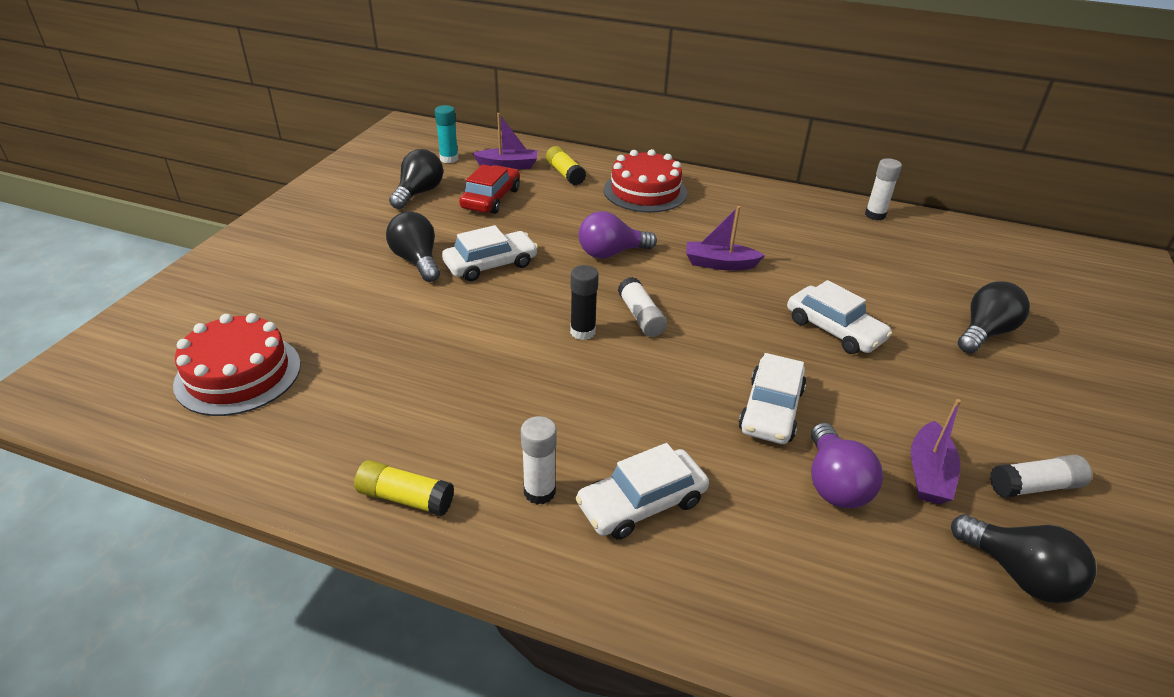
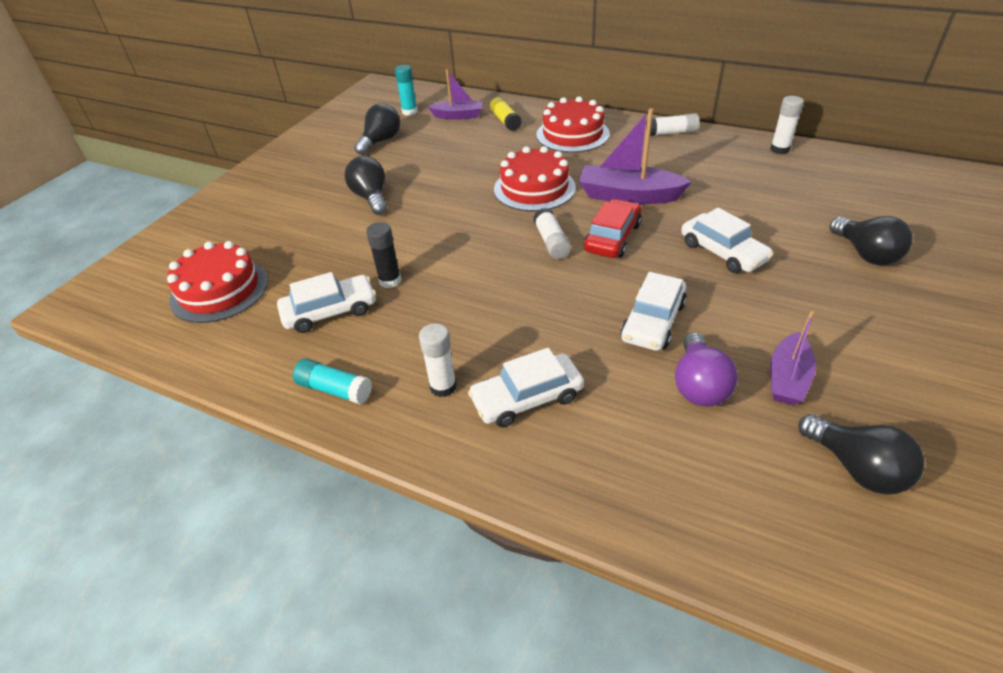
camera: 10 degrees right, 5 degrees up
yellow glue stick [354,460,454,516] -> turquoise glue stick [293,359,372,404]
white car [442,225,538,281] -> white car moved to [277,272,376,333]
red car [459,164,520,214] -> red car moved to [584,199,642,258]
black glue stick [570,265,599,340] -> black glue stick moved to [366,222,401,288]
purple light bulb [579,211,657,259] -> red cake [494,146,576,212]
purple boat [686,206,765,270] -> purple boat [579,108,692,204], size x1.58
black light bulb [958,281,1030,353] -> black light bulb turned 105 degrees clockwise [829,216,913,265]
white glue stick [990,455,1092,498] -> white glue stick moved to [646,113,700,136]

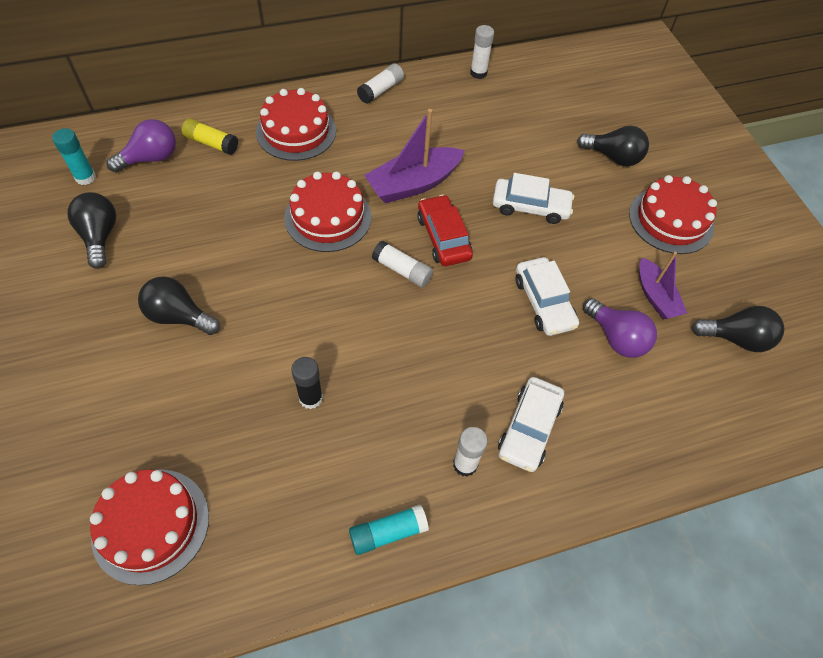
camera: 50 degrees left, 15 degrees up
white car [277,272,376,333] -> none
purple boat [428,69,483,120] -> purple light bulb [107,119,176,173]
none -> red cake [629,175,717,254]

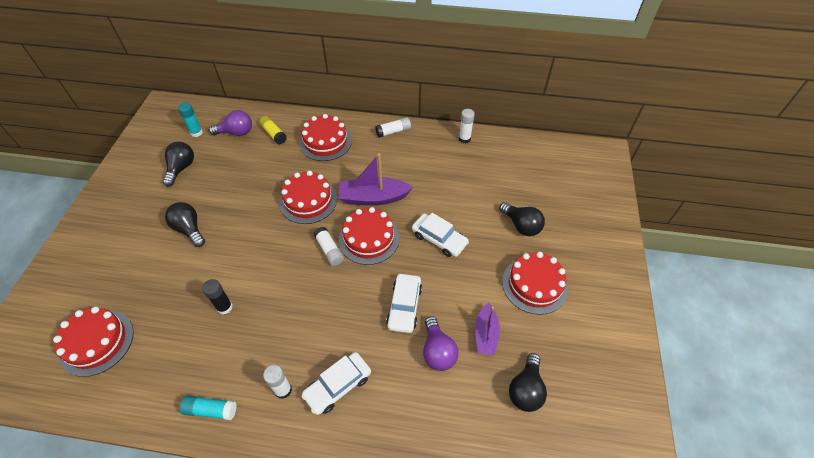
camera: 30 degrees right, 5 degrees down
red car [417,195,473,266] -> red cake [339,207,399,265]
black light bulb [692,306,784,352] -> black light bulb turned 75 degrees clockwise [509,353,547,412]

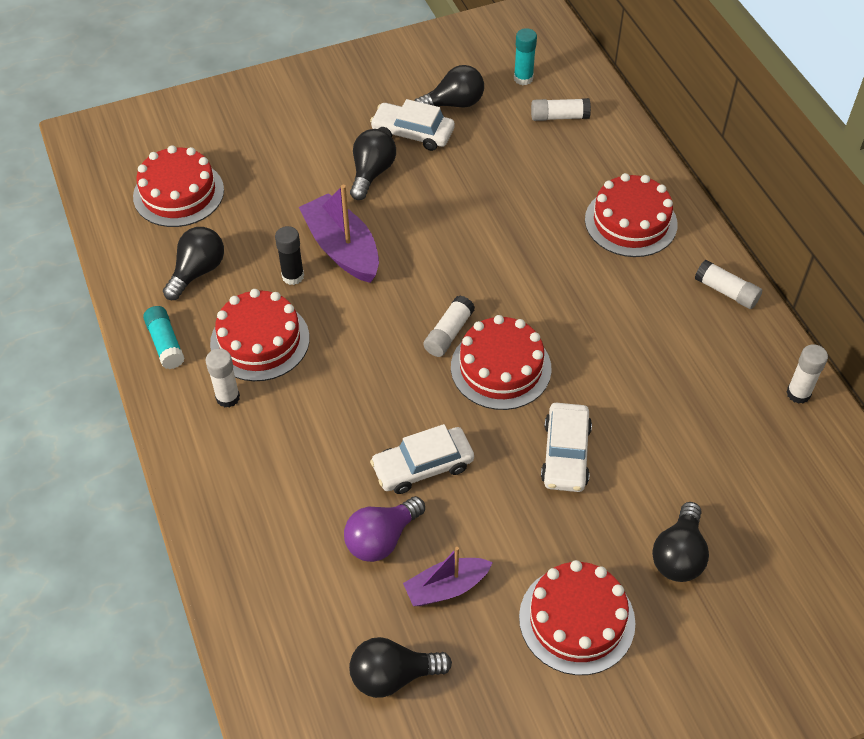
camera: 60 degrees right, 0 degrees up
purple light bulb [209,110,252,136] -> white glue stick [531,98,591,121]
yellow glue stick [259,116,287,144] -> none
red cake [279,171,337,224] -> red cake moved to [210,289,310,381]
white car [301,352,371,415] -> white car moved to [370,99,455,151]
purple boat [339,154,413,206] -> purple boat moved to [299,185,379,283]
none -> black light bulb [163,227,224,300]

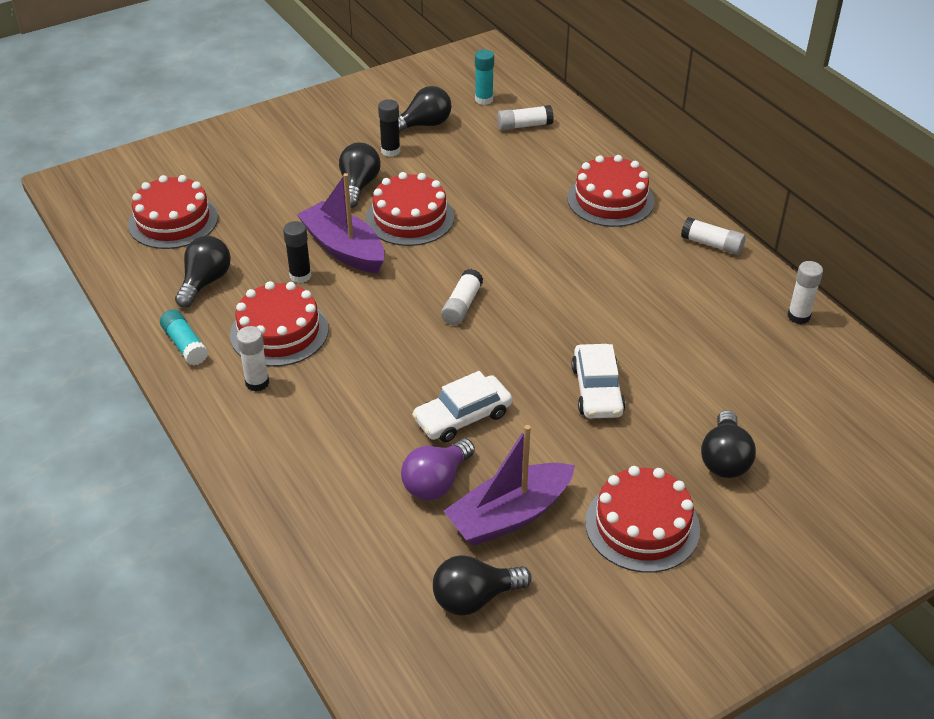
camera: 10 degrees left, 10 degrees down
white car [370,99,455,151] -> black glue stick [378,99,400,157]
purple boat [403,547,493,606] -> purple boat [444,425,575,546], size x1.58
red cake [451,315,552,410] -> red cake moved to [366,172,454,246]

